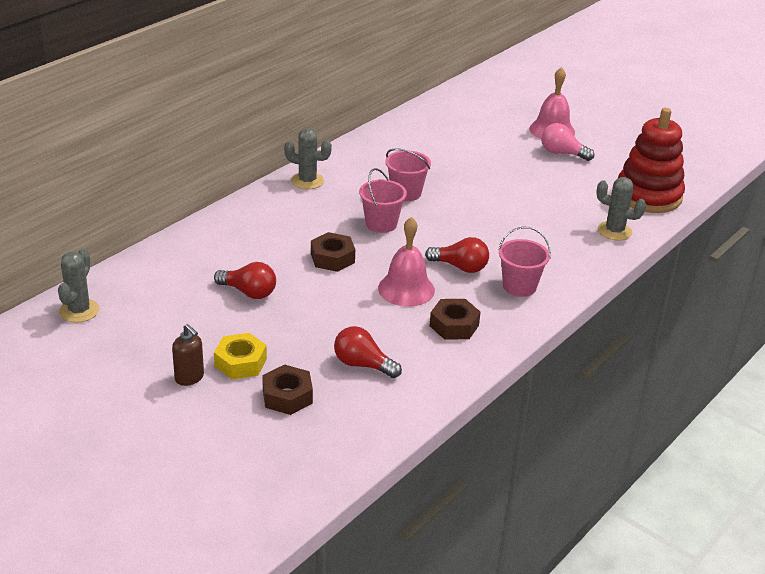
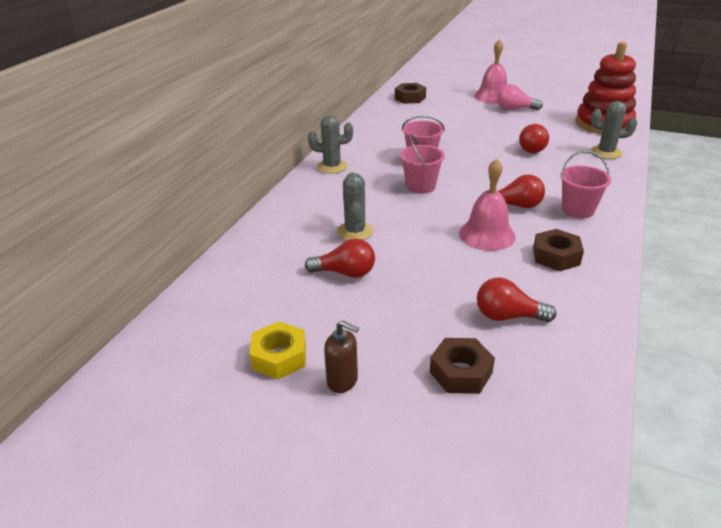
camera: 15 degrees left, 0 degrees up
grey cactus [58,248,99,323] -> grey cactus moved to [337,172,373,240]
yellow nut [214,333,267,379] -> yellow nut moved to [249,321,306,379]
brown nut [311,232,355,272] -> brown nut moved to [395,83,426,104]
none -> red light bulb [519,124,549,153]

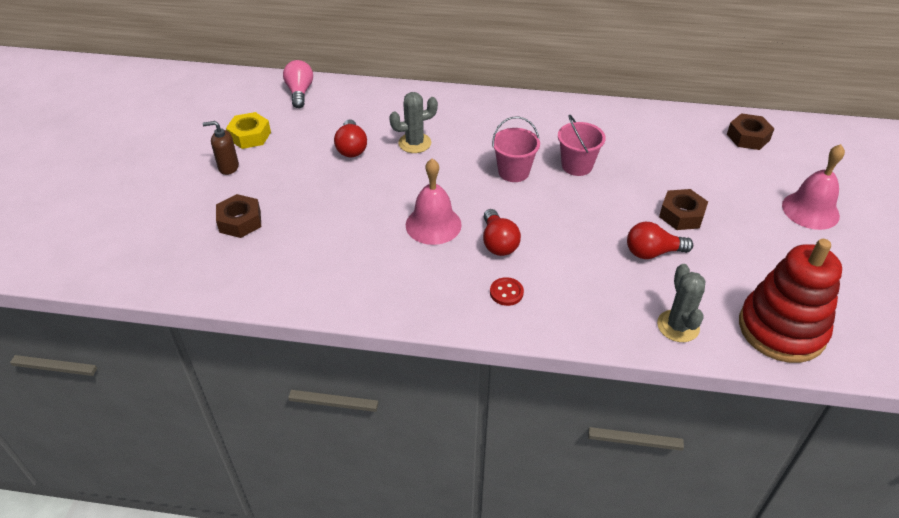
camera: 75 degrees right, 10 degrees up
grey cactus [308,115,353,174] -> none
brown soap dispenser [324,320,359,393] -> brown soap dispenser turned 75 degrees clockwise [203,121,239,175]
red light bulb [477,277,556,322] -> none
pink light bulb [497,84,543,110] -> pink light bulb moved to [283,60,313,108]
brown nut [533,229,584,271] -> brown nut moved to [659,189,708,230]
pink bucket [560,151,611,218] -> red button [490,277,524,306]

